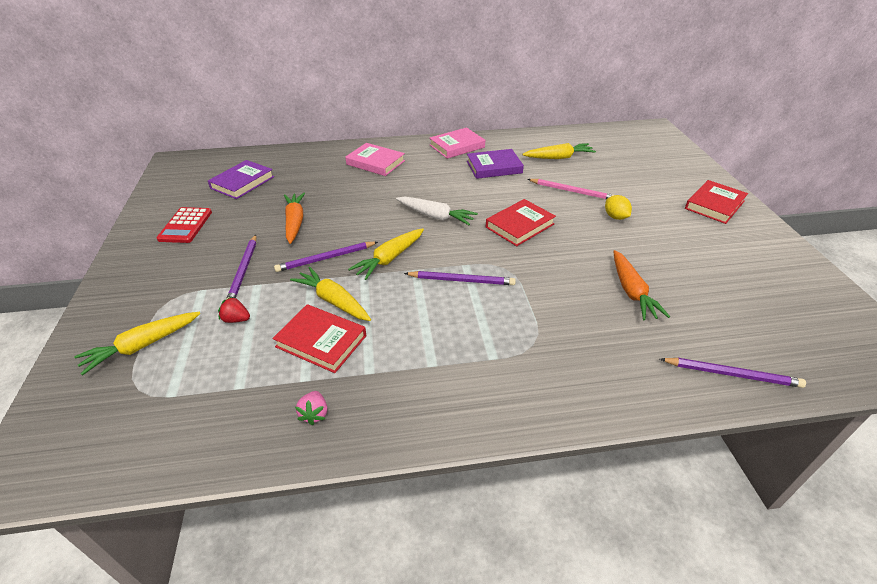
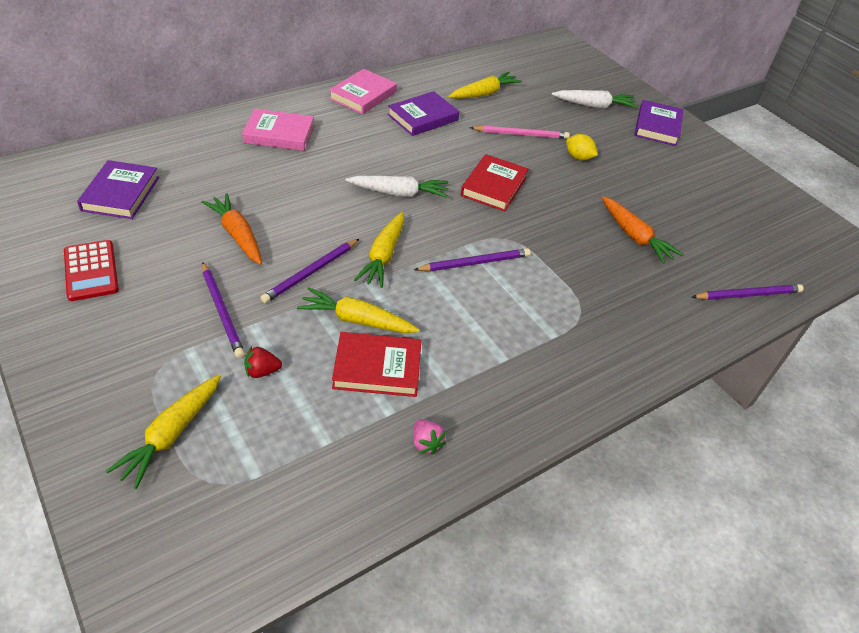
camera: 30 degrees left, 5 degrees up
red book [685,180,748,224] -> purple book [634,100,684,146]
none -> white carrot [552,90,638,108]

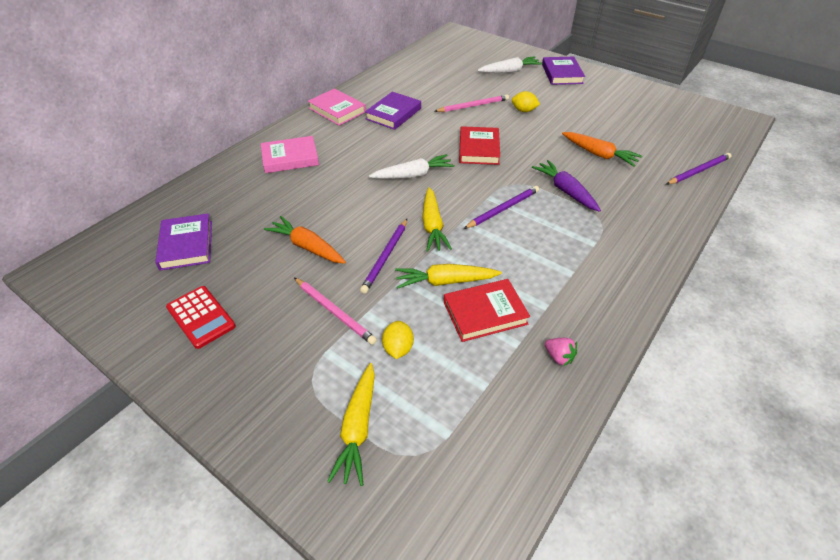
camera: 15 degrees left, 0 degrees up
purple pencil [202,262,245,358] -> pink pencil [294,278,377,345]
red strawberry [244,346,282,378] -> yellow lemon [382,321,414,359]
pink book [329,69,397,114] -> pink book turned 60 degrees counterclockwise [308,88,366,126]
yellow carrot [448,72,522,99] -> none
none -> purple carrot [532,160,601,212]

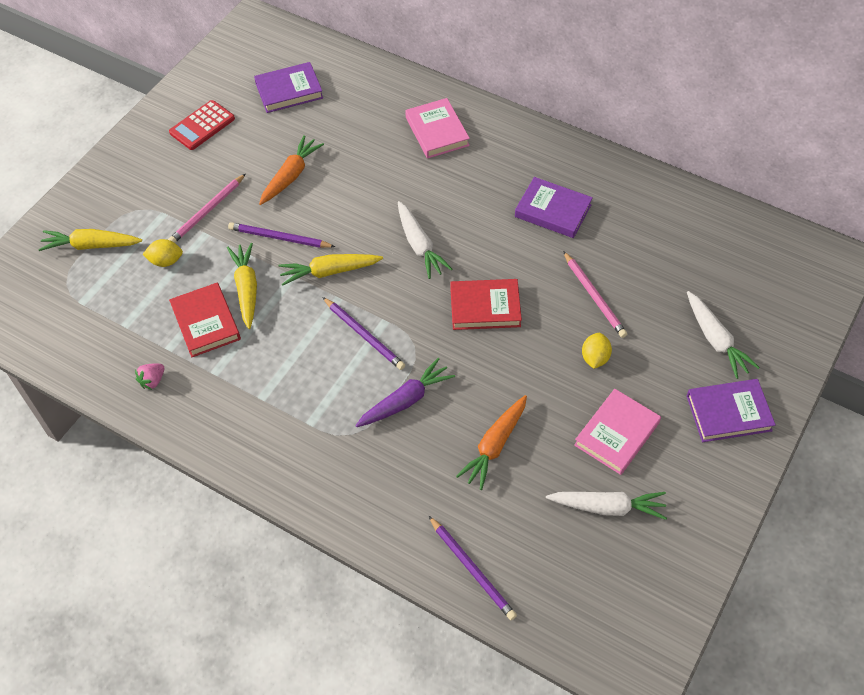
camera: 85 degrees right, 10 degrees up
pink book [308,88,366,126] -> pink book moved to [574,389,661,475]
none -> white carrot [546,492,667,520]

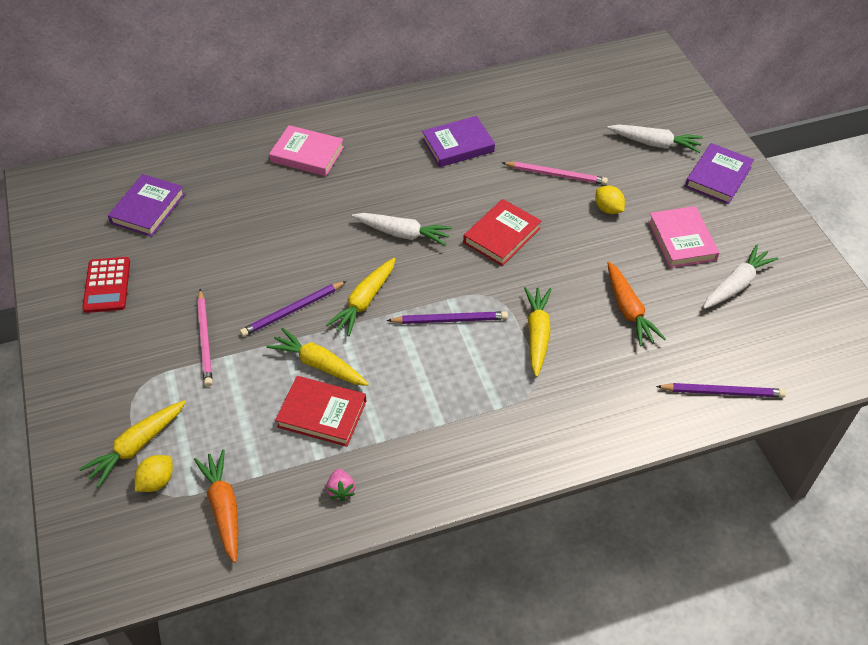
camera: 50 degrees left, 5 degrees down
yellow lemon [142,239,183,267] -> yellow lemon moved to [135,455,173,492]
orange carrot [259,135,324,205] -> orange carrot moved to [194,450,238,563]
purple carrot [355,358,455,427] -> yellow carrot [524,287,552,377]

